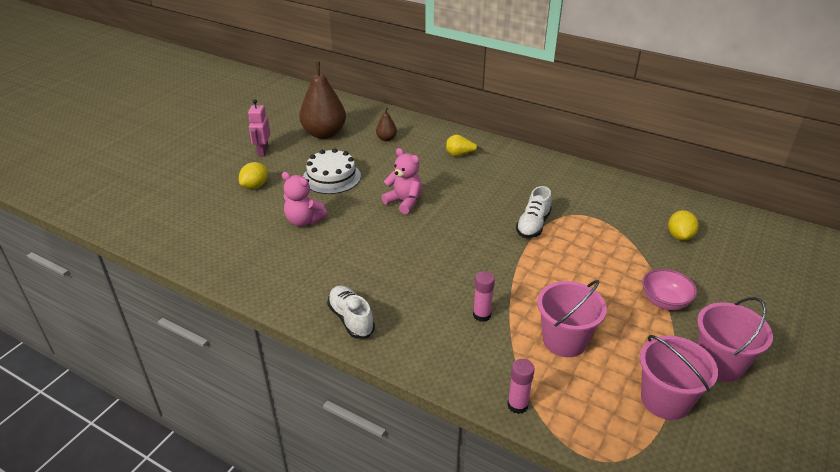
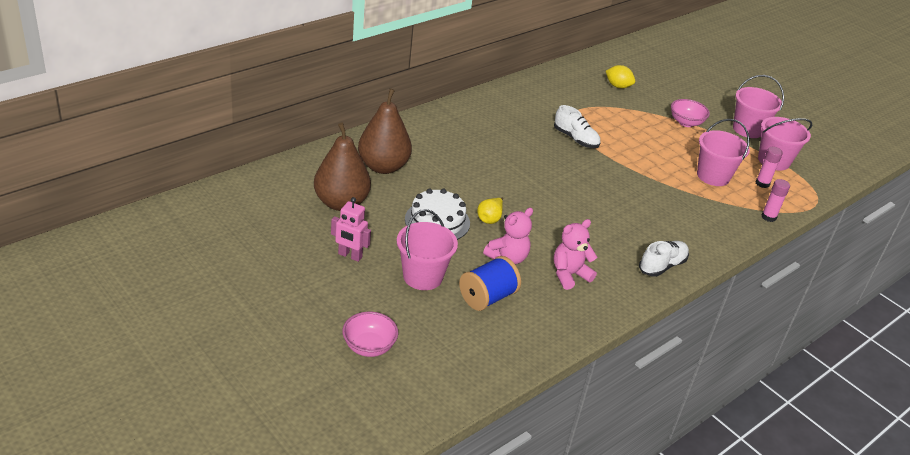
camera: 75 degrees left, 0 degrees up
yellow lemon [239,162,268,189] -> pink bucket [397,209,458,290]
white shoe [327,285,375,339] -> white shoe turned 150 degrees clockwise [639,241,689,277]
brown pear [376,108,397,141] -> brown pear [358,89,412,174], size x2.20
pink teddy bear [381,148,422,214] -> pink teddy bear moved to [554,219,597,290]
yellow pear [446,134,483,156] -> yellow pear moved to [477,198,503,224]
pink glue stick [473,271,495,322] -> pink glue stick moved to [756,147,783,188]
none -> pink bowl [342,312,398,357]
none -> blue spool [459,256,521,311]

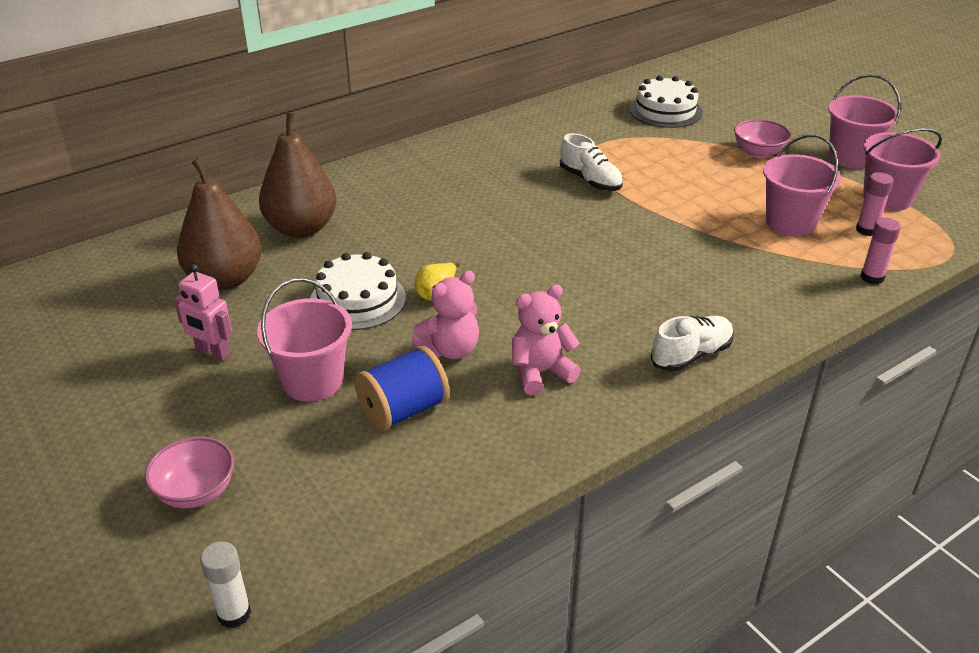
camera: 10 degrees right, 0 degrees up
yellow lemon [606,65,635,88] -> white cake [629,75,703,128]
none -> white glue stick [200,541,251,628]

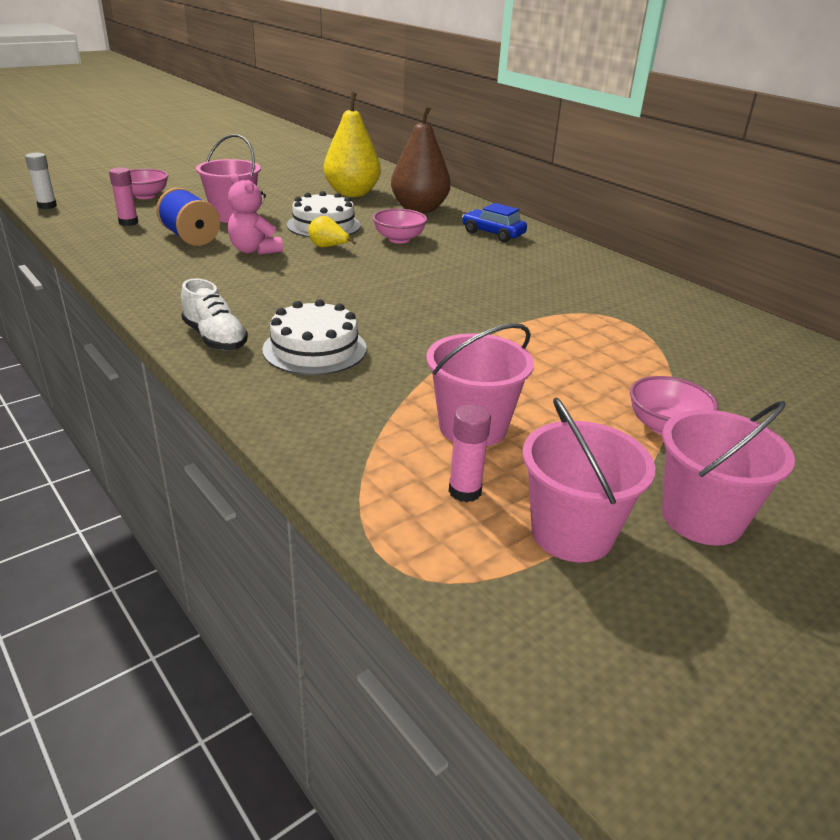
camera: 85 degrees right, 5 degrees down
pink robot [174,264,232,361] -> none
brown pear [177,158,262,290] -> yellow pear [324,92,381,197]
pink teddy bear [512,285,581,395] -> none
white shoe [560,133,623,191] -> none
white cake [629,75,703,128] -> white cake moved to [262,299,367,375]
pink glue stick [861,217,901,285] -> pink glue stick moved to [109,167,138,226]
none -> pink bowl [372,209,427,243]
none -> blue car [462,203,527,242]

